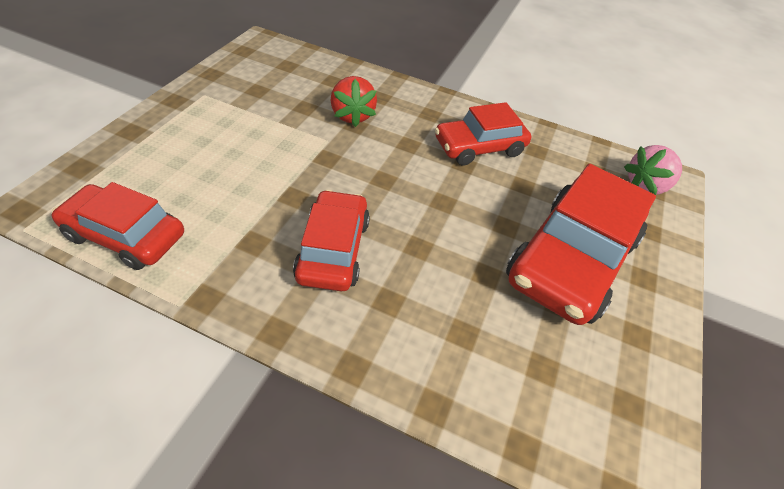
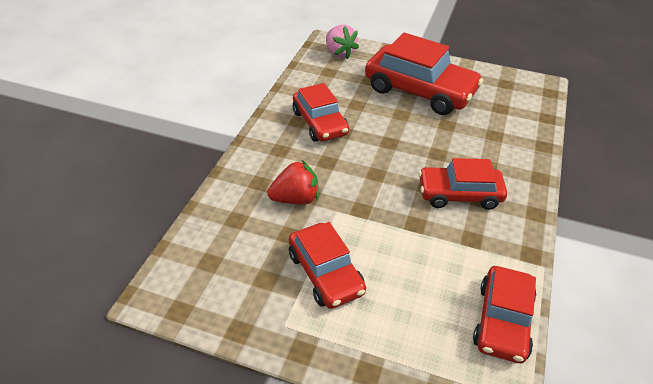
camera: 90 degrees left, 5 degrees down
none -> red car [289,222,366,309]

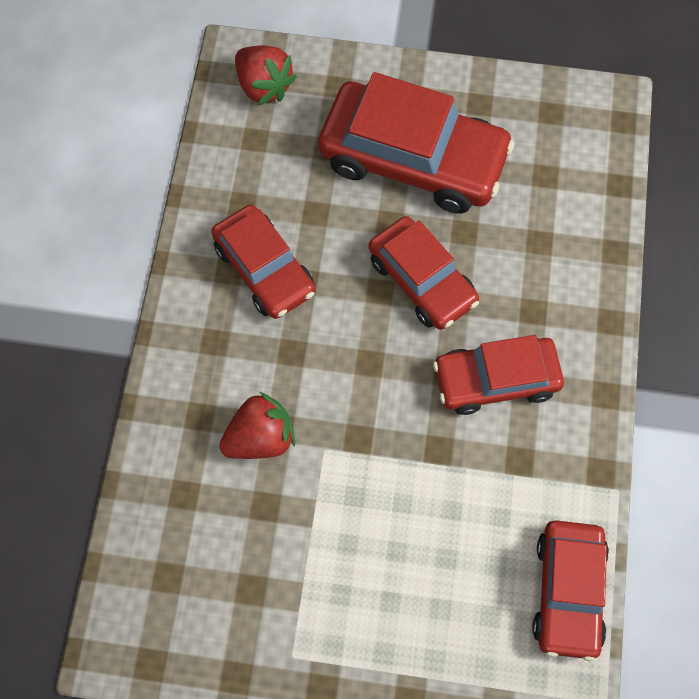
camera: 10 degrees left, 25 degrees up
red car [289,222,366,309] -> red car moved to [369,216,479,330]
pink strawberry [326,24,359,59] -> red strawberry [235,45,297,106]

